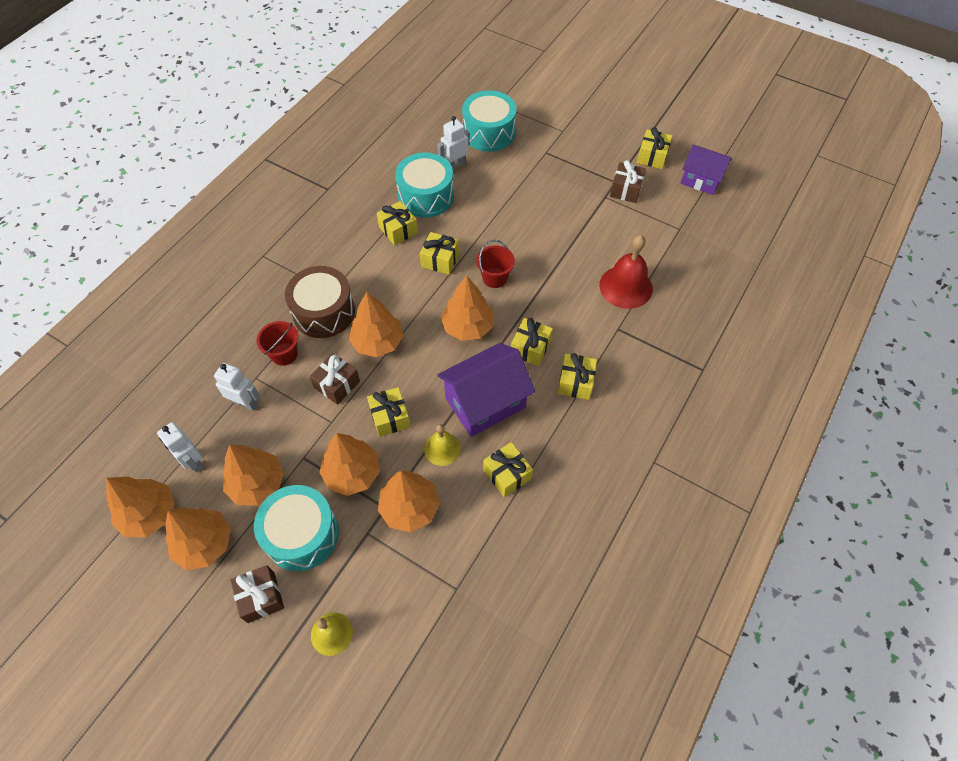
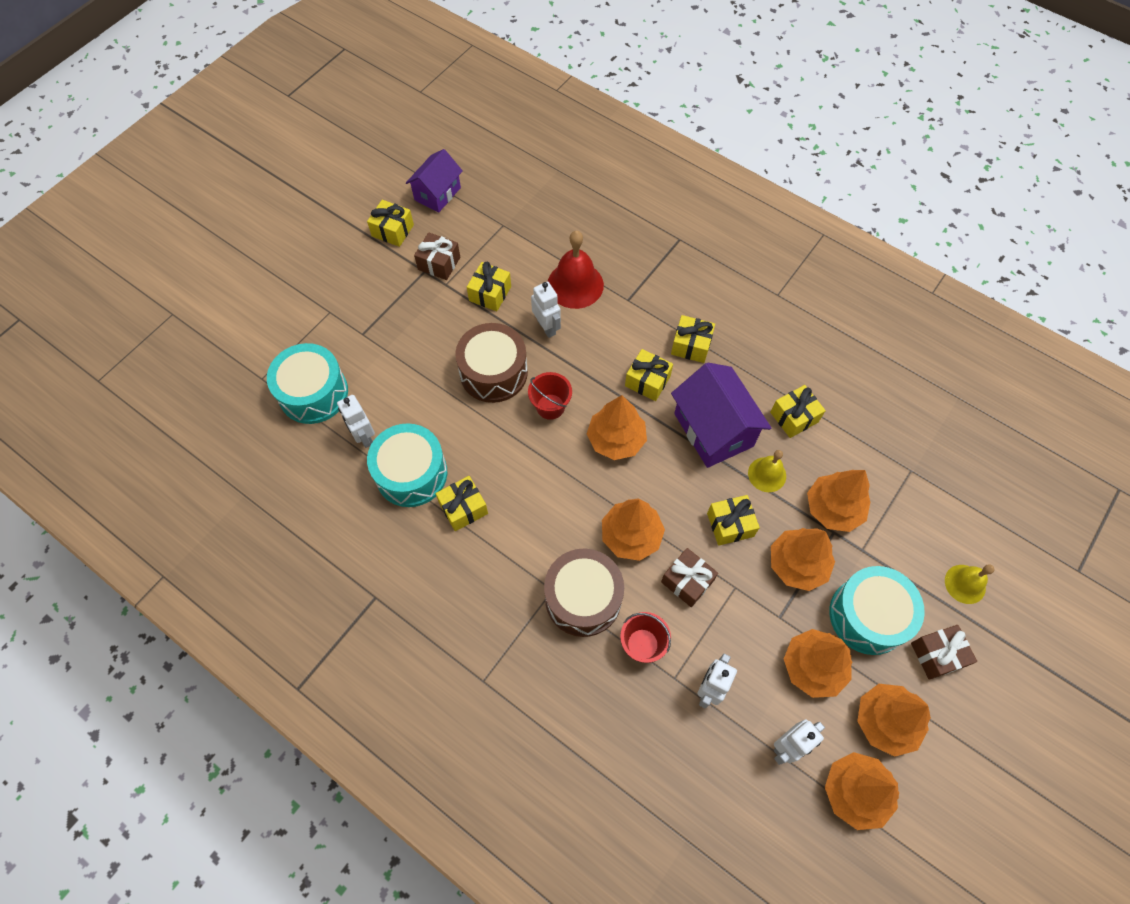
camera: 85 degrees left, 5 degrees up
yellow gift [420,232,459,275] -> yellow gift moved to [467,262,511,311]
none -> brown drum [455,323,528,403]
none -> white robot [531,281,561,338]

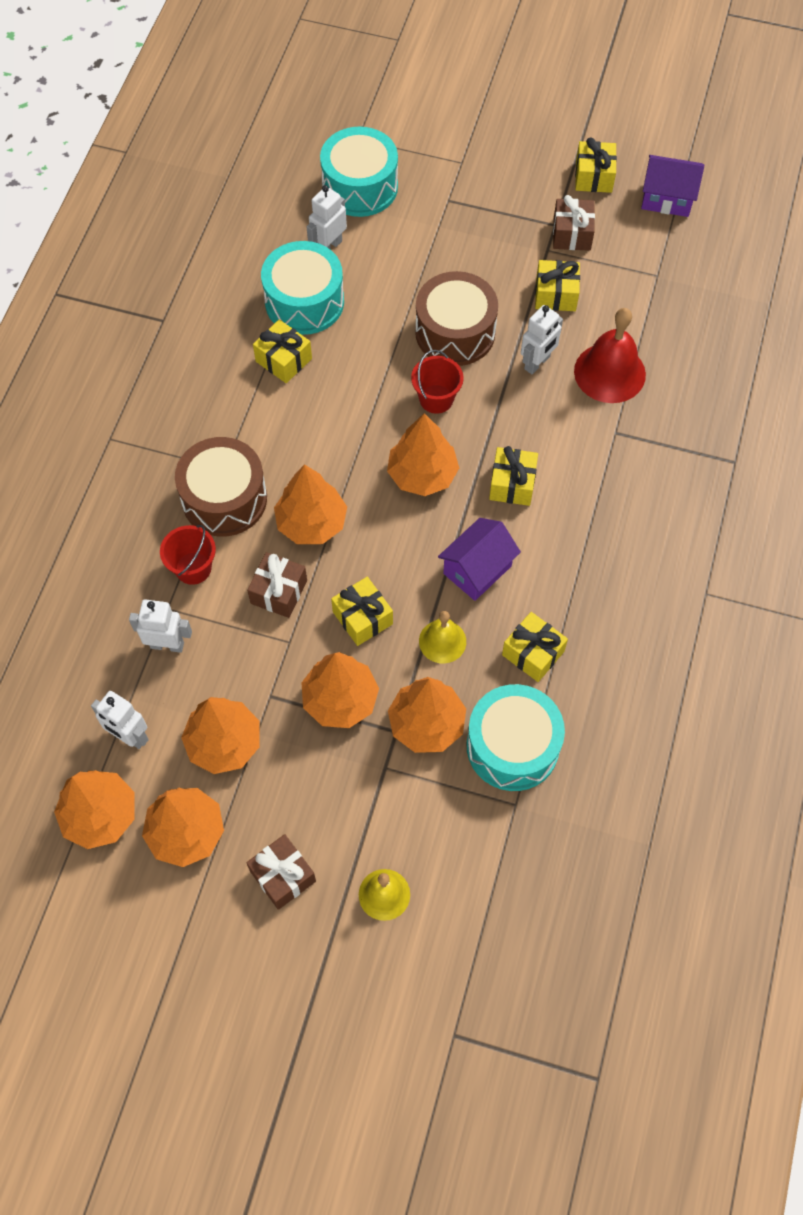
camera: 70 degrees right, 0 degrees up
yellow gift [671,315,715,363] -> none
purple house [671,363,771,468] -> purple house [438,518,521,601], size x0.65
turquoise drum [829,566,925,655] -> turquoise drum moved to [467,684,565,791]

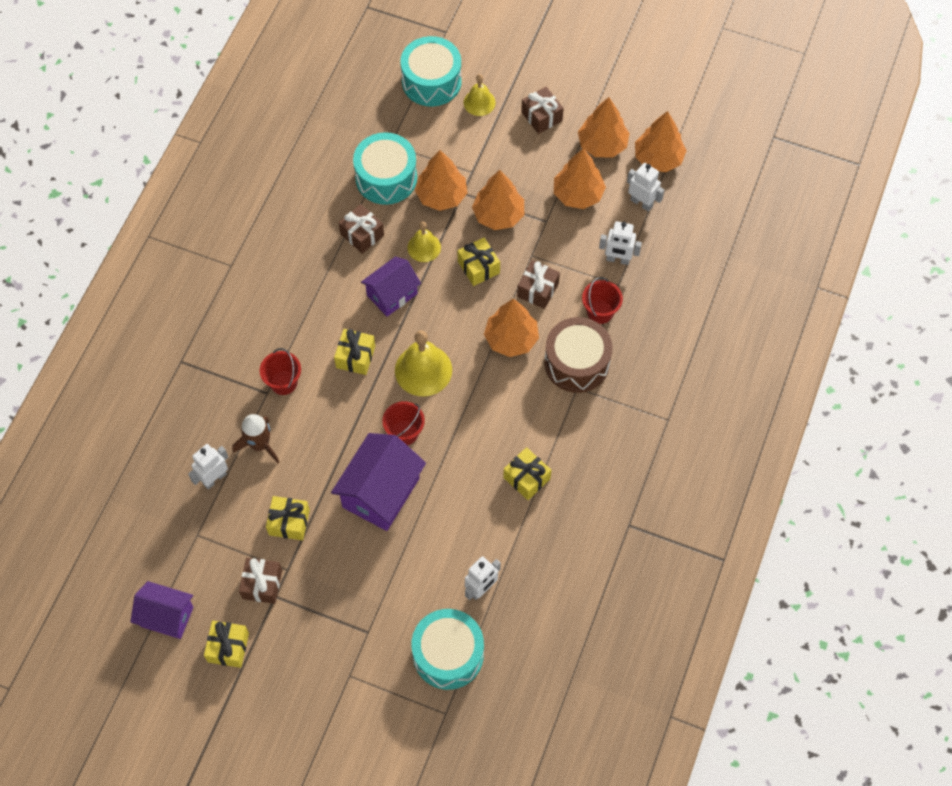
camera: 175 degrees left, 0 degrees up
turquoise drum [261,241,344,335] -> turquoise drum moved to [400,36,462,106]
orange tree [387,413,459,496] -> yellow bell [395,330,452,397]
brown drum [415,271,498,366] -> purple house [331,433,426,531]
yellow gift [502,612,568,682] -> brown gift [339,204,384,254]
white robot [521,305,563,375] -> white robot moved to [188,444,228,490]
red bell [574,308,646,403] -> brown rocket [233,414,279,463]
none -> red bucket [260,348,301,395]

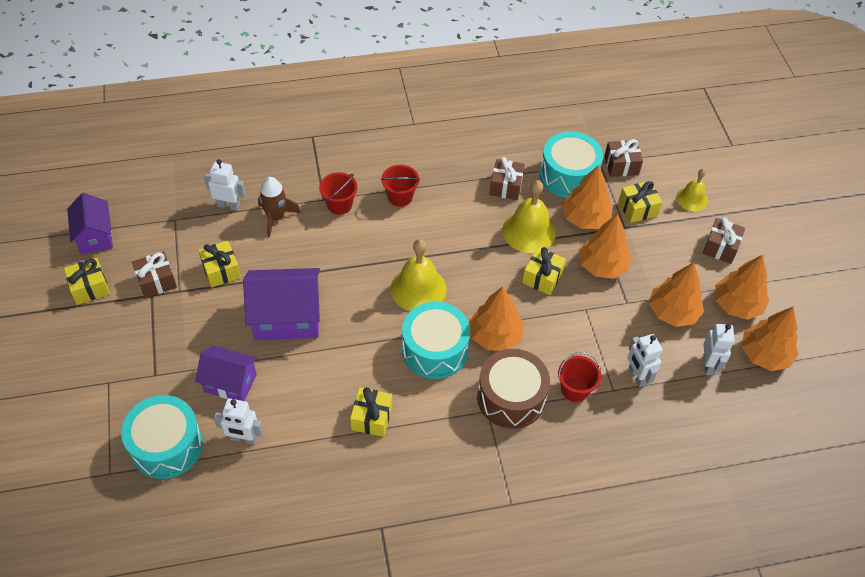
camera: 55 degrees right, 10 degrees down
yellow gift [334,329,375,375] -> yellow gift moved to [618,181,663,223]
purple house [361,256,421,317] -> purple house moved to [195,346,258,401]
red bucket [382,401,425,445] -> red bucket moved to [381,165,420,207]
turquoise drum [400,36,462,106] -> turquoise drum moved to [402,302,470,379]
yellow bell [407,222,441,262] -> yellow bell [502,180,556,253], size x1.65
brown gift [517,260,560,309] -> brown gift moved to [604,139,643,177]

